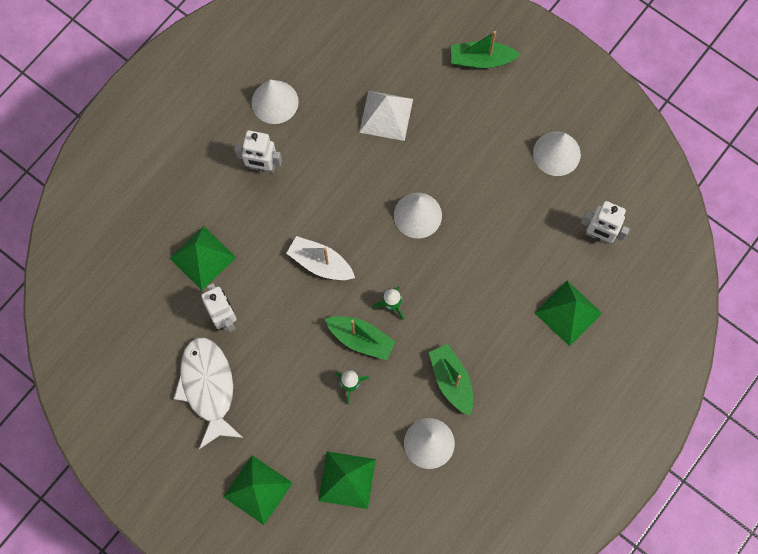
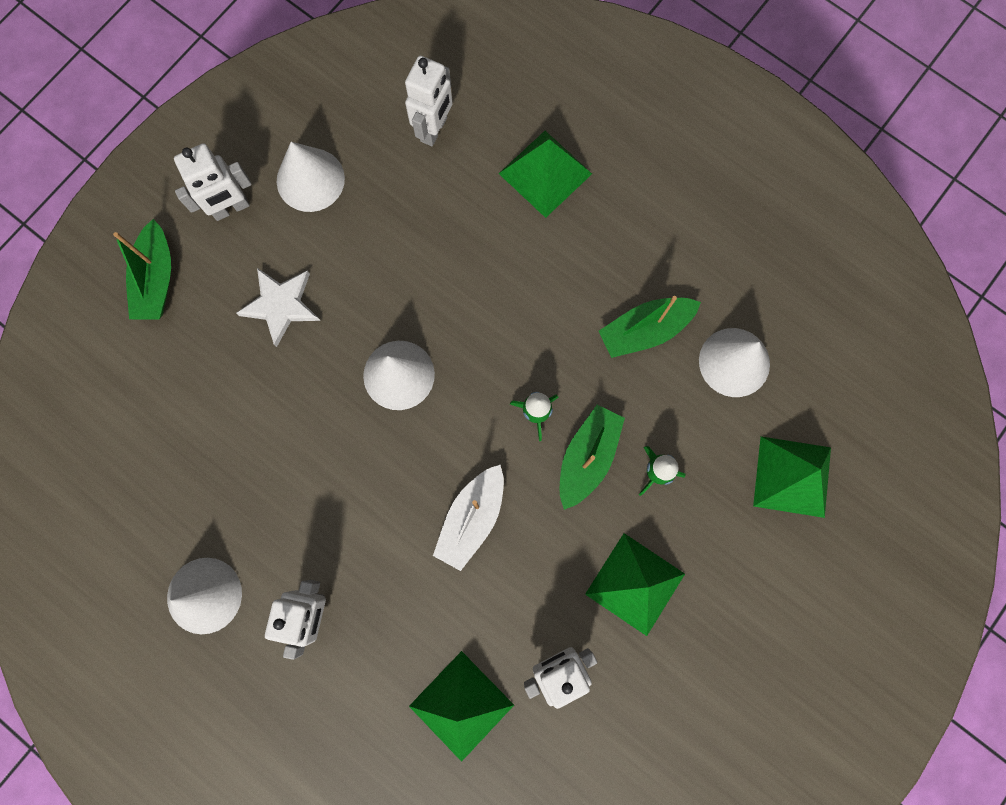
camera: 90 degrees left, 5 degrees up
white fish [173,337,243,449] -> none
green pyramid [223,455,293,525] -> green pyramid moved to [585,533,685,636]
white pyramid [359,91,413,141] -> none
none -> white robot [174,143,252,221]
none -> white star [236,268,320,347]

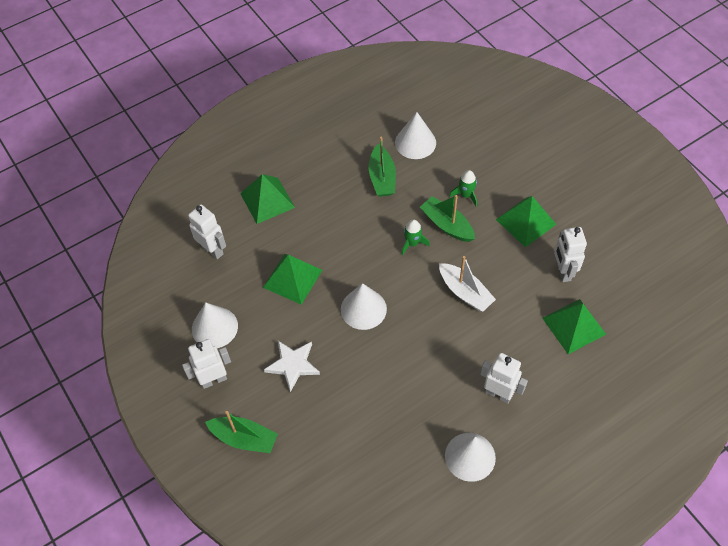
camera: 70 degrees left, 20 degrees down
white robot [174,143,252,221] -> white robot turned 105 degrees counterclockwise [182,339,231,389]
green pyramid [753,436,831,518] -> green pyramid moved to [263,254,322,305]

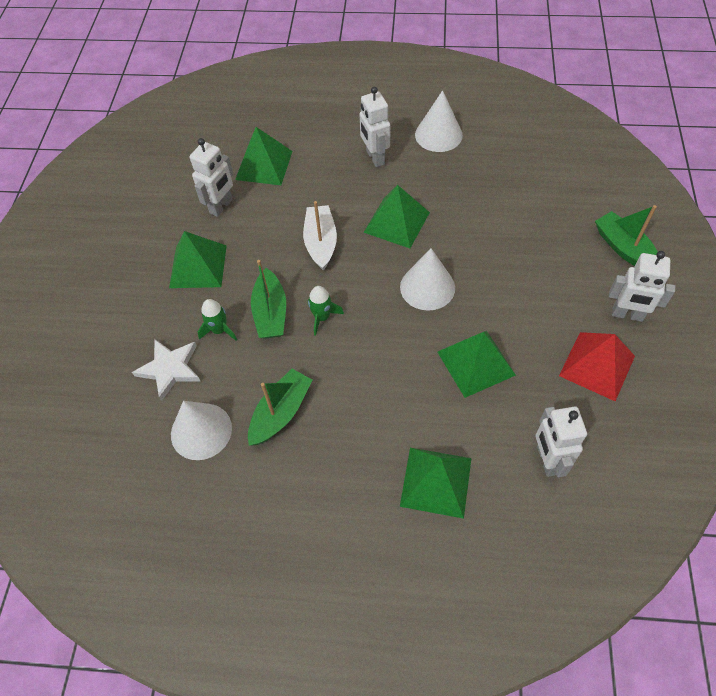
camera: 140 degrees left, 0 degrees up
white cone [192,302,238,348] -> red pyramid [559,332,635,401]
white star [264,341,320,392] -> white star moved to [132,339,200,401]
none -> green pyramid [363,185,430,248]

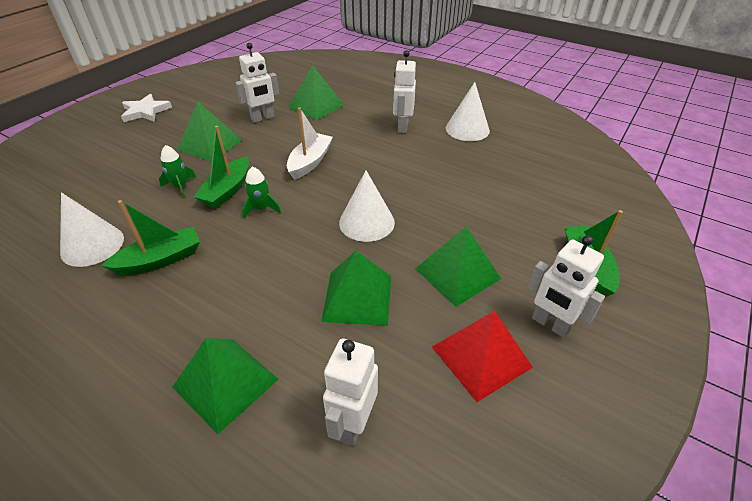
camera: 25 degrees right, 15 degrees down
white star [132,339,200,401] -> white star moved to [121,94,172,122]
green pyramid [363,185,430,248] -> green pyramid moved to [415,226,501,307]

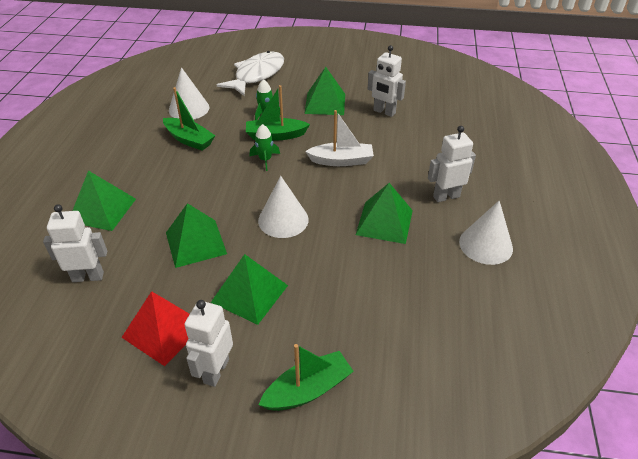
camera: 65 degrees right, 0 degrees up
white star [121,94,172,122] -> none
green pyramid [288,65,344,120] -> green pyramid moved to [356,183,413,244]
none -> white fish [217,51,284,96]

